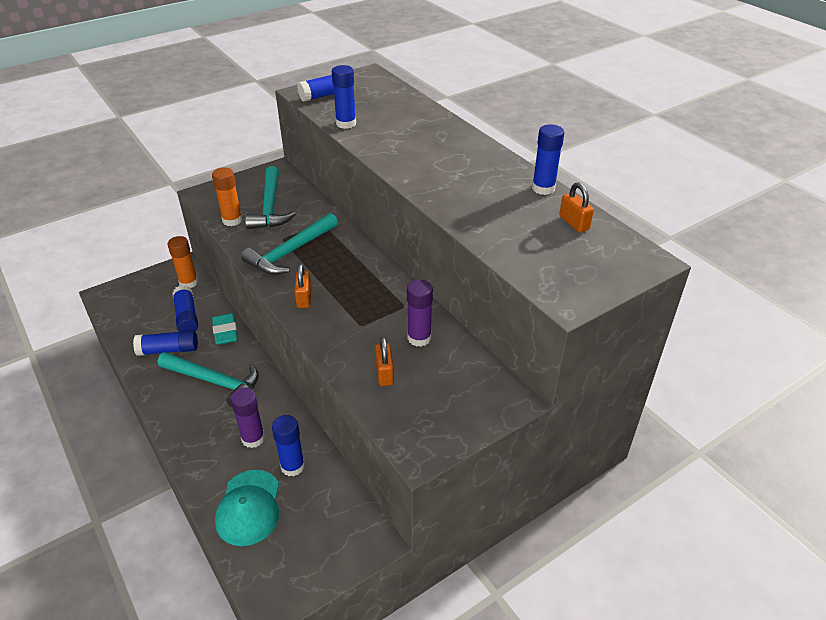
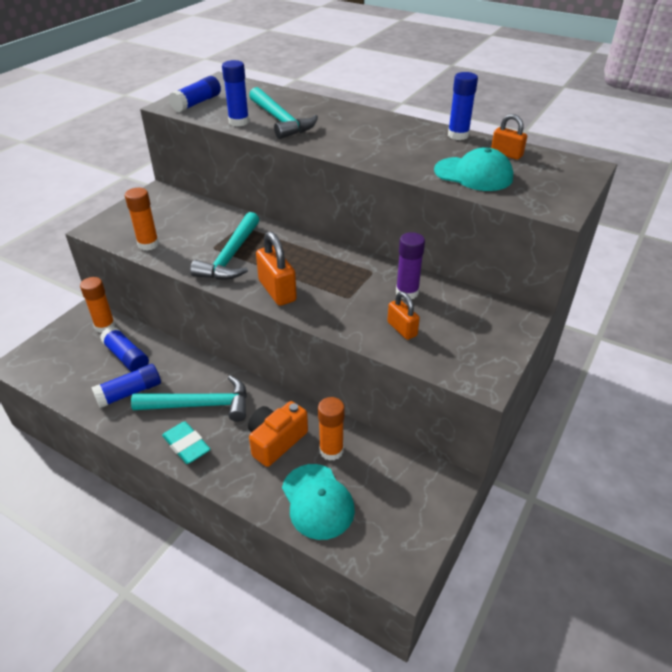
camera: 25 degrees left, 0 degrees up
turquoise eraser [212,313,238,345] -> turquoise eraser moved to [162,421,211,464]
purple glue stick [230,388,265,448] -> orange camera [248,401,308,467]
turquoise hammer [245,166,296,229] -> turquoise hammer moved to [249,87,318,139]
blue glue stick [272,415,305,477] -> orange glue stick [318,397,344,461]
orange padlock [294,264,312,308] -> orange padlock [256,232,297,306], size x1.59
none -> turquoise cap [434,147,513,191]

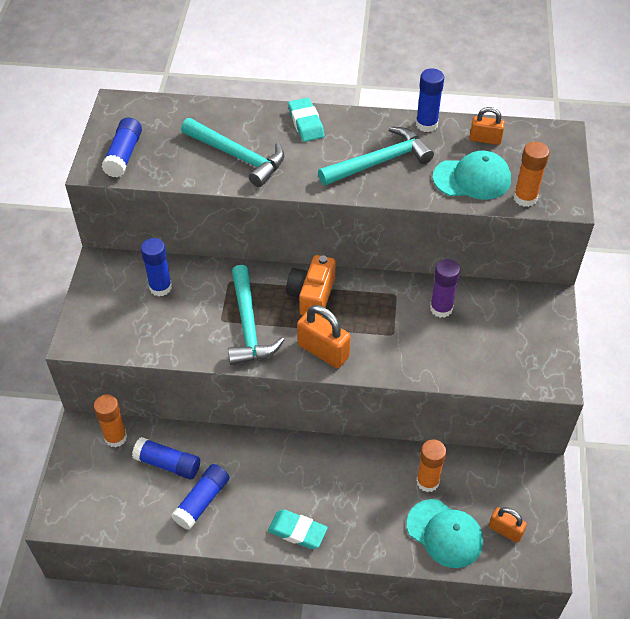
camera: 25 degrees left, 10 degrees up
orange glue stick [125,188,159,251] -> orange glue stick moved to [513,142,550,207]
turquoise hammer [131,376,247,422] -> turquoise hammer moved to [318,127,434,185]
blue glue stick [222,60,249,126] -> blue glue stick moved to [141,238,172,296]
orange camera [248,401,308,467] -> orange camera moved to [286,255,335,317]
orange padlock [387,292,420,340] -> orange padlock moved to [489,507,527,543]
none -> turquoise eraser [288,98,324,142]

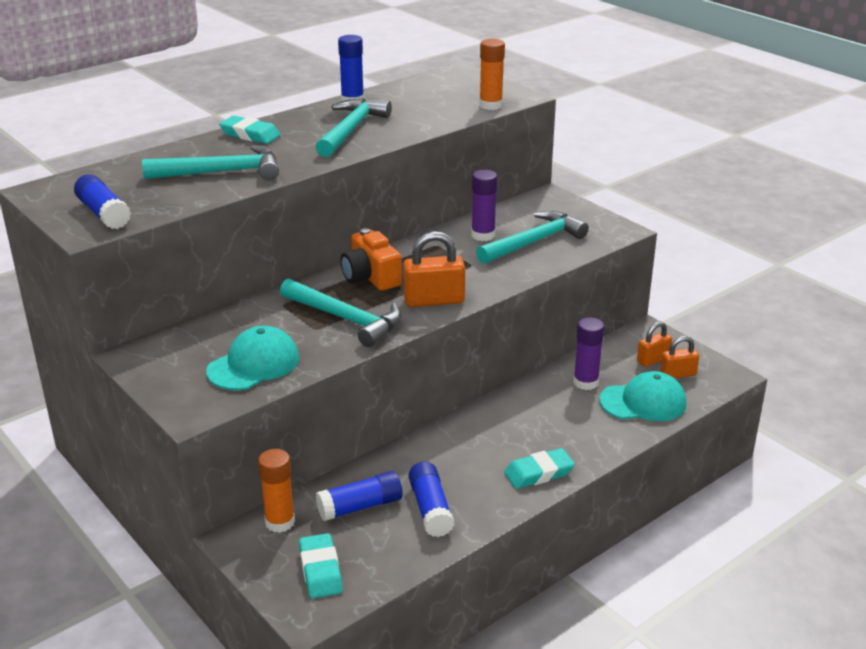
camera: 45 degrees left, 20 degrees down
blue glue stick [141,238,172,296] -> none
orange glue stick [416,439,446,492] -> purple glue stick [573,317,604,390]
turquoise cap [433,150,511,200] -> turquoise cap moved to [206,326,299,390]
orange padlock [469,107,505,145] -> orange padlock moved to [637,321,672,367]
none -> turquoise eraser [299,533,343,598]
none -> turquoise hammer [476,211,589,264]

